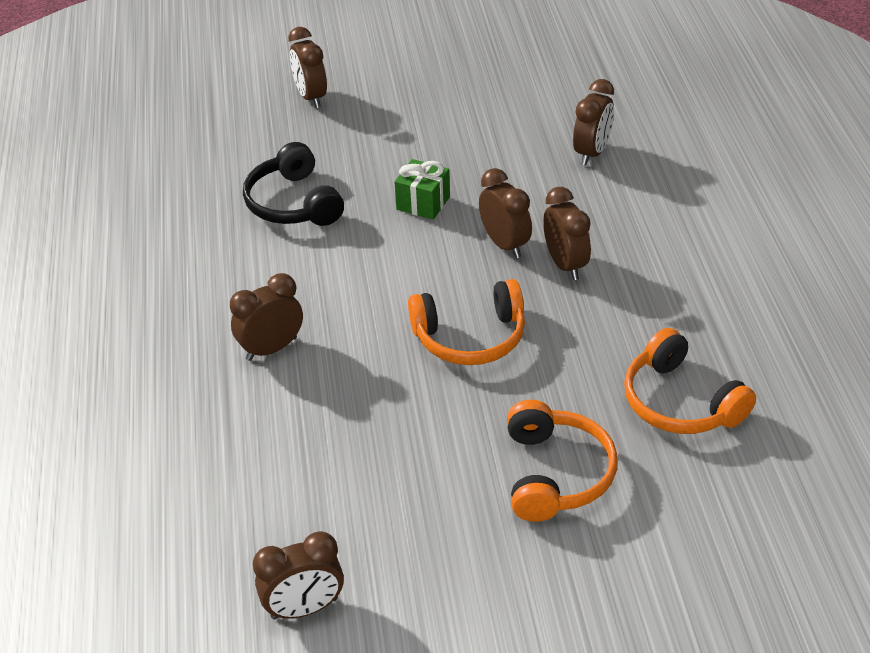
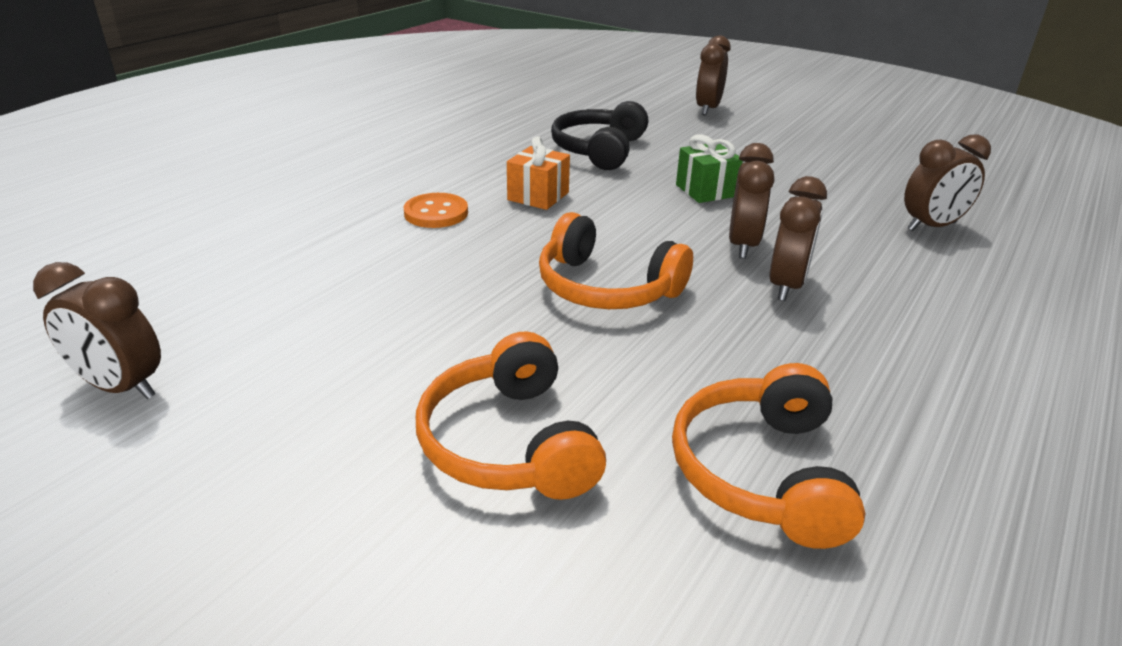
camera: 40 degrees right, 10 degrees down
brown clock [230,273,303,361] -> orange button [404,193,468,228]
orange headphones [507,400,618,522] -> orange headphones turned 120 degrees clockwise [416,331,606,500]
none -> orange gift [507,136,570,210]

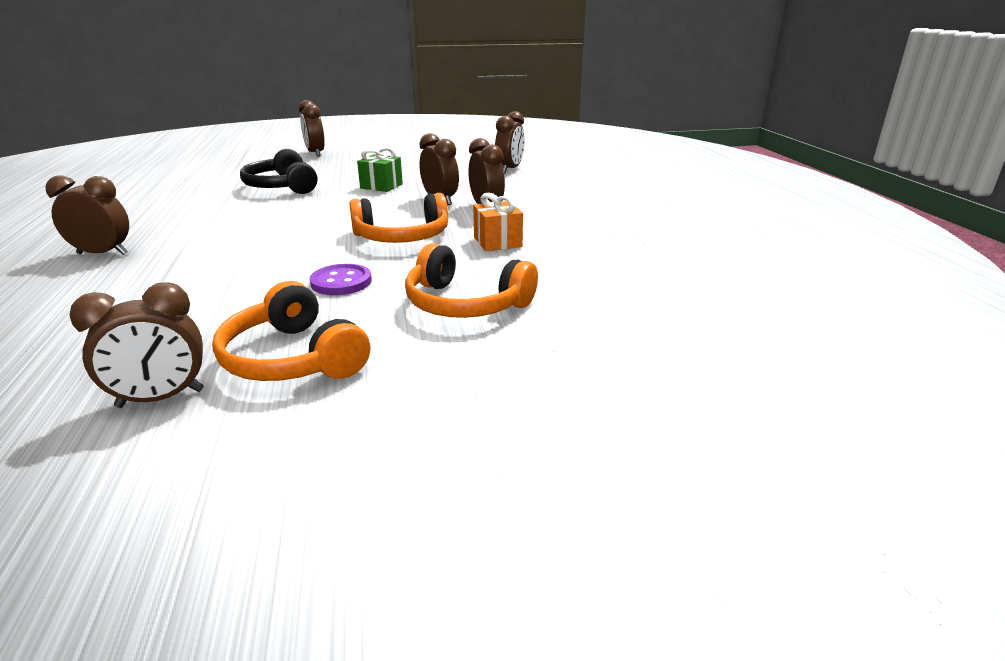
camera: 45 degrees left, 5 degrees down
orange button [404,193,468,228] -> none
orange gift [507,136,570,210] -> orange gift moved to [473,193,523,251]
orange headphones [672,363,865,549] -> orange headphones moved to [212,281,370,381]
none -> brown clock [45,176,129,255]
none -> purple button [310,264,372,295]

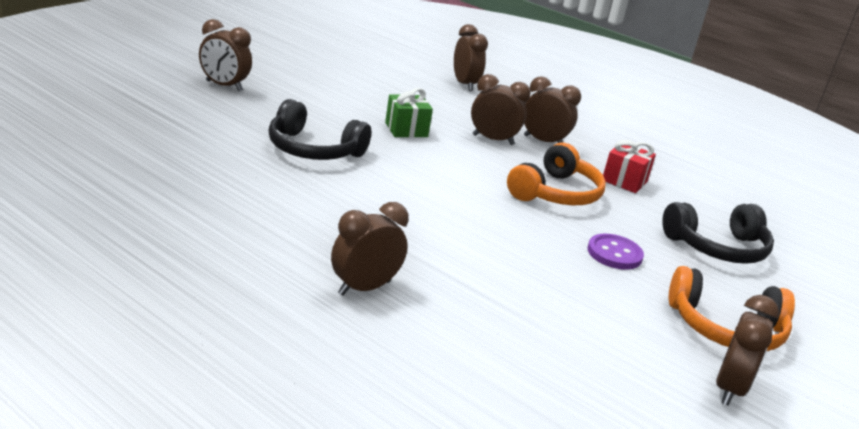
camera: 45 degrees left, 0 degrees up
orange headphones [405,243,538,318] -> black headphones [662,202,774,264]
orange gift [473,193,523,251] -> red gift [603,140,656,193]

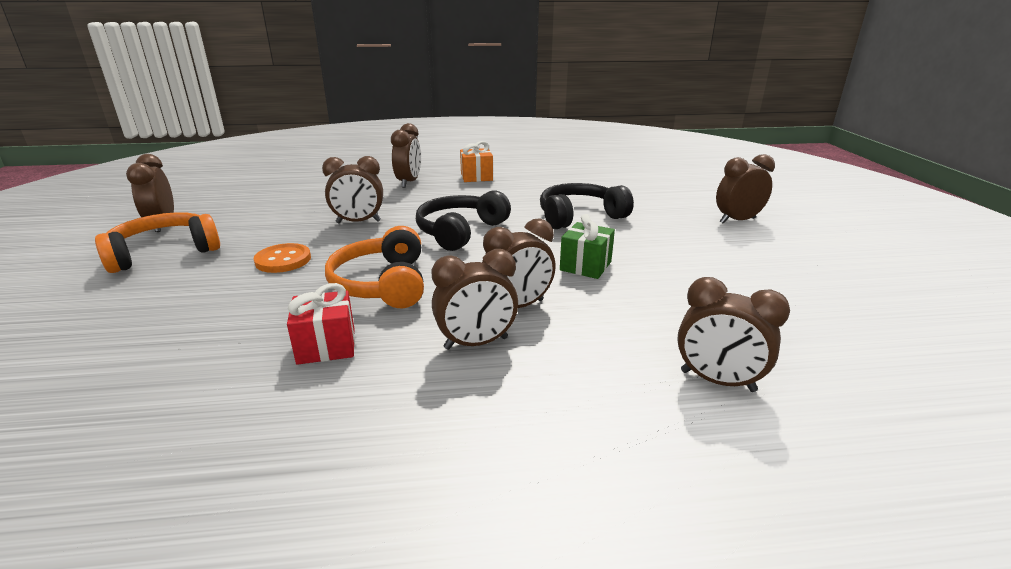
camera: 140 degrees right, 0 degrees up
purple button [587,234,644,270] -> orange button [254,243,311,273]
black headphones [662,202,774,264] -> black headphones moved to [416,190,511,251]
none -> brown clock [322,156,383,223]
none -> orange gift [460,141,493,182]

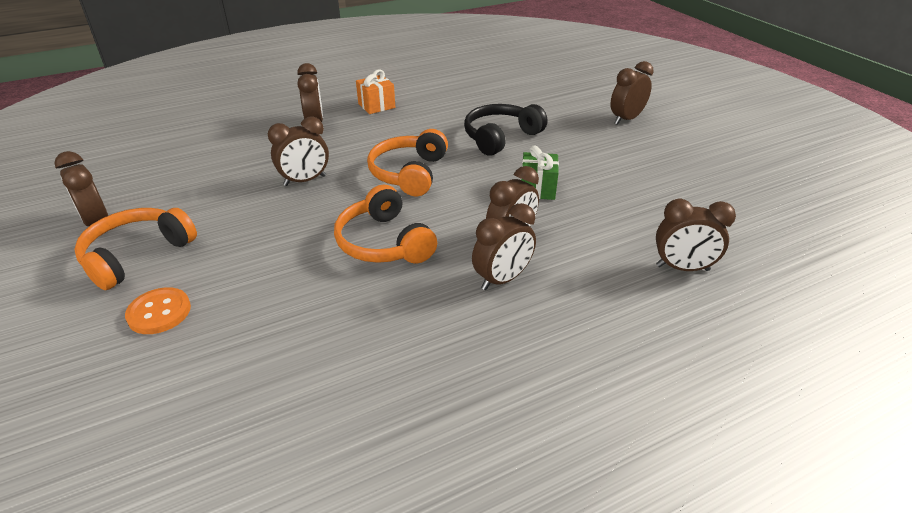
camera: 20 degrees left, 10 degrees up
orange button [254,243,311,273] -> orange button moved to [125,287,191,334]
red gift [287,283,355,365] -> none
black headphones [416,190,511,251] -> orange headphones [367,129,448,196]

